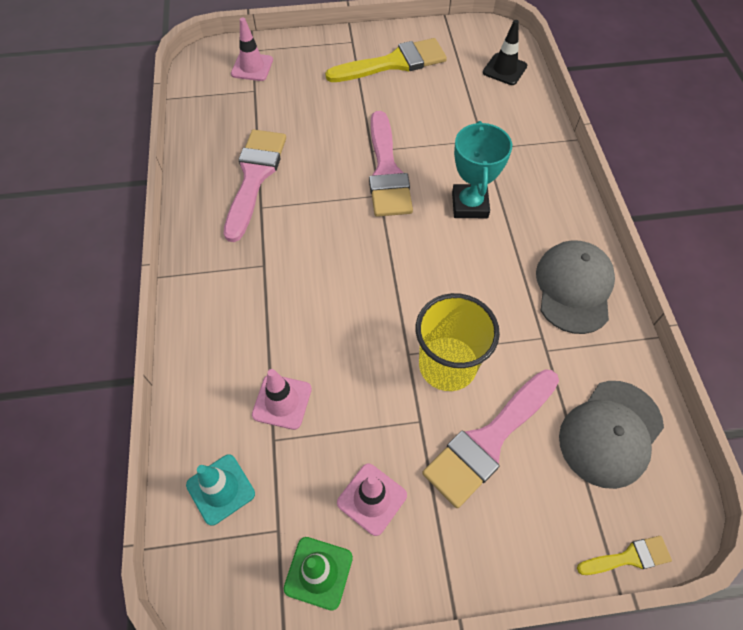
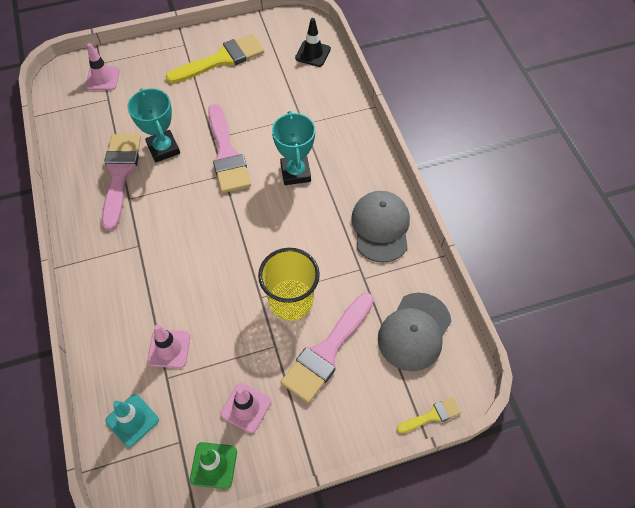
camera: 10 degrees left, 0 degrees up
none -> turquoise trophy [128,88,180,163]

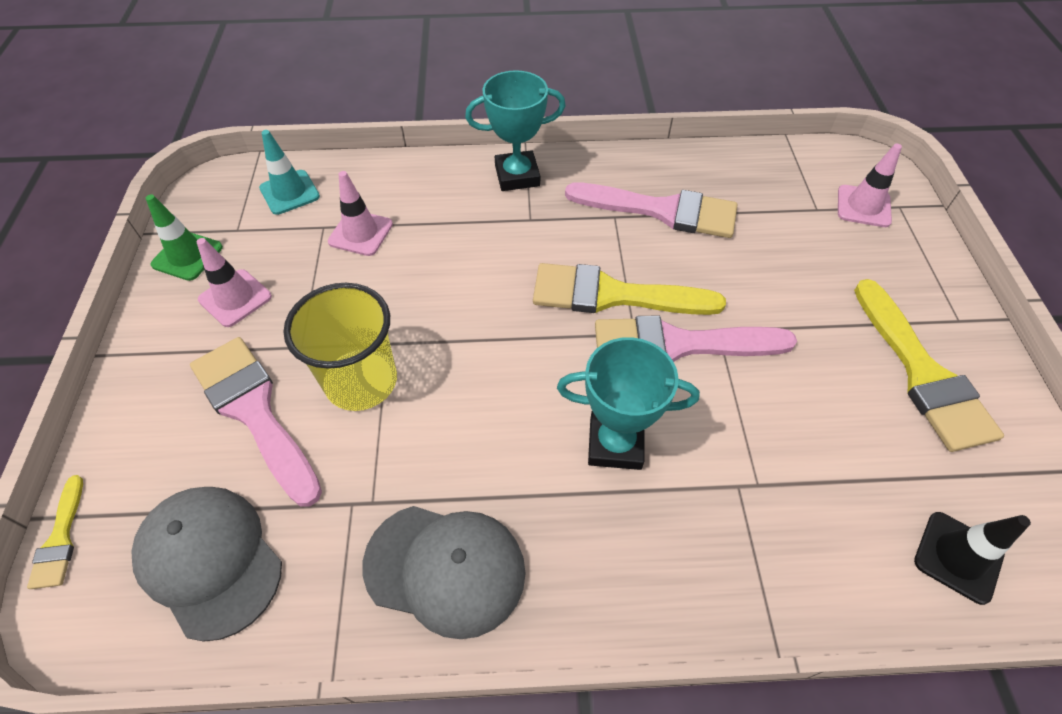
camera: 105 degrees right, 5 degrees down
turquoise trophy [128,88,180,163] -> turquoise trophy moved to [465,70,566,191]
none -> yellow brush [533,263,726,315]

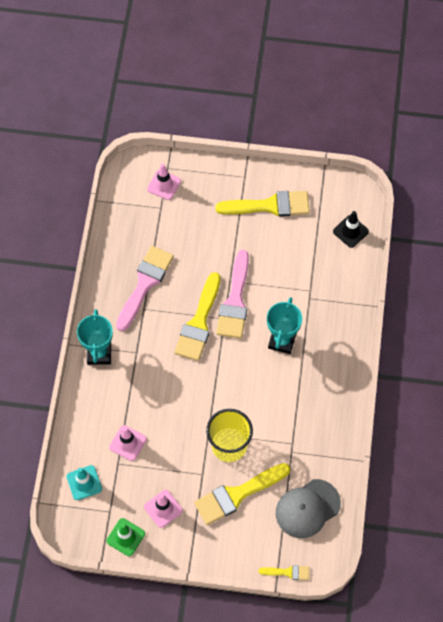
camera: 80 degrees left, 10 degrees up
pink brush [190,337,322,507] -> yellow brush [194,463,290,525]
grey cap [363,506,526,639] -> none

